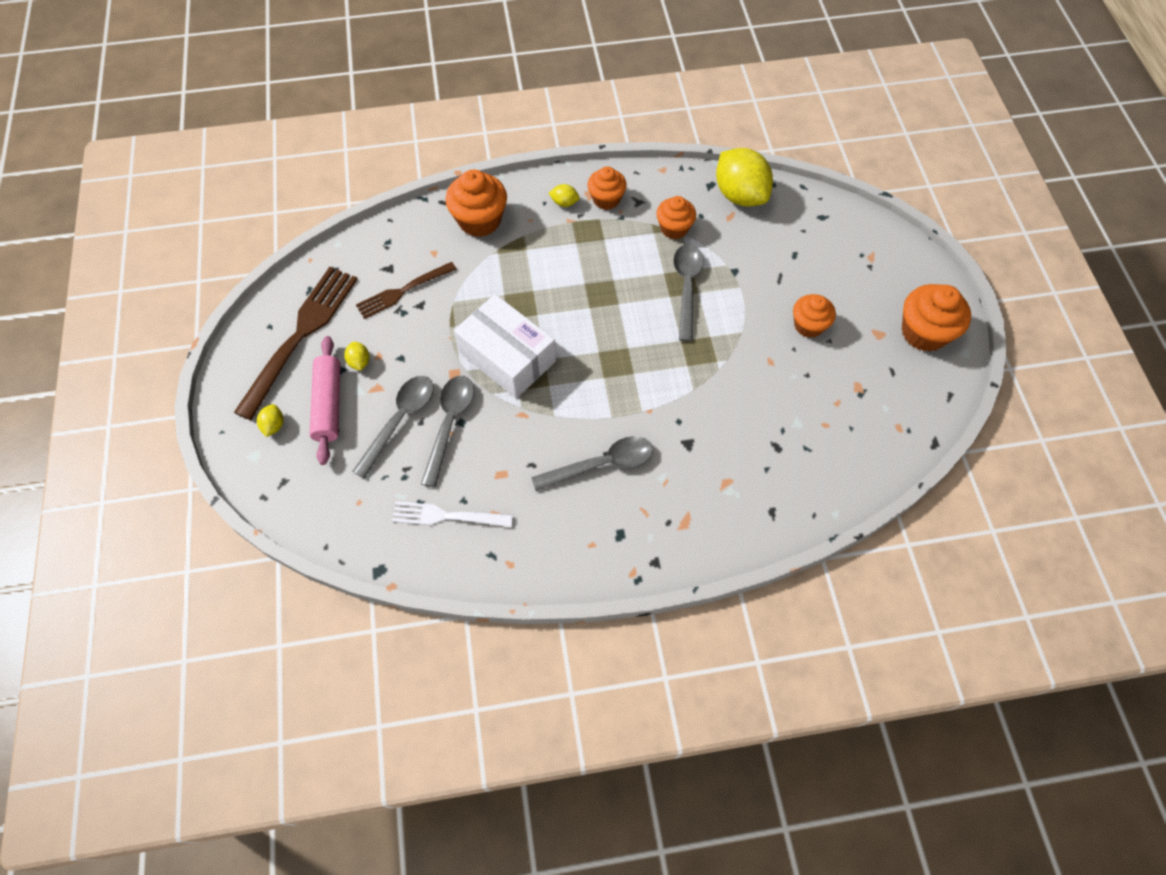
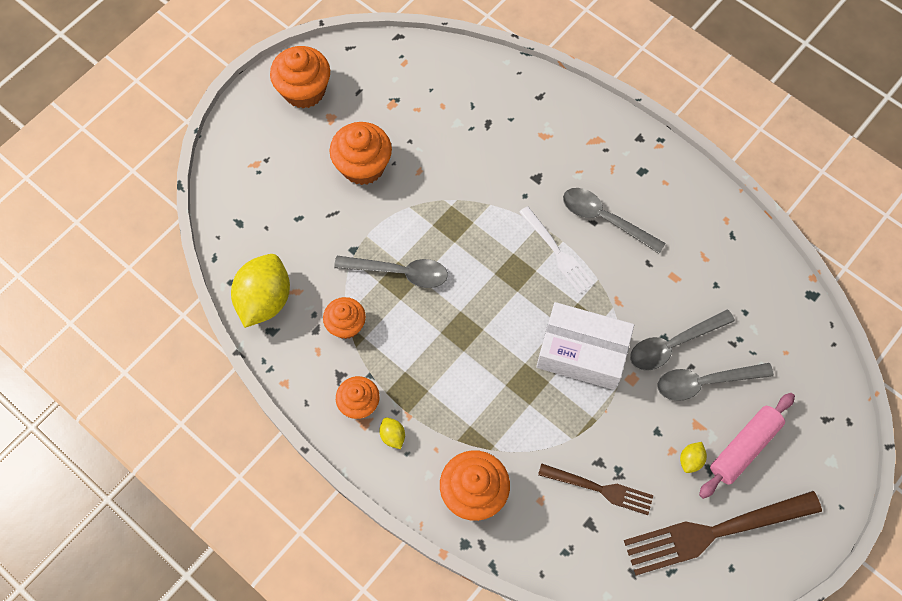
camera: 130 degrees left, 5 degrees up
yellow lemon [257,404,283,437] -> none
white fork [392,501,513,527] -> white fork moved to [519,206,594,294]
white box [454,294,556,398] -> white box turned 75 degrees counterclockwise [536,302,634,390]
grey spoon [673,244,704,342] -> grey spoon turned 135 degrees counterclockwise [334,256,448,288]
orange cupcake [793,294,836,338] -> orange cupcake [330,122,392,185], size x1.53

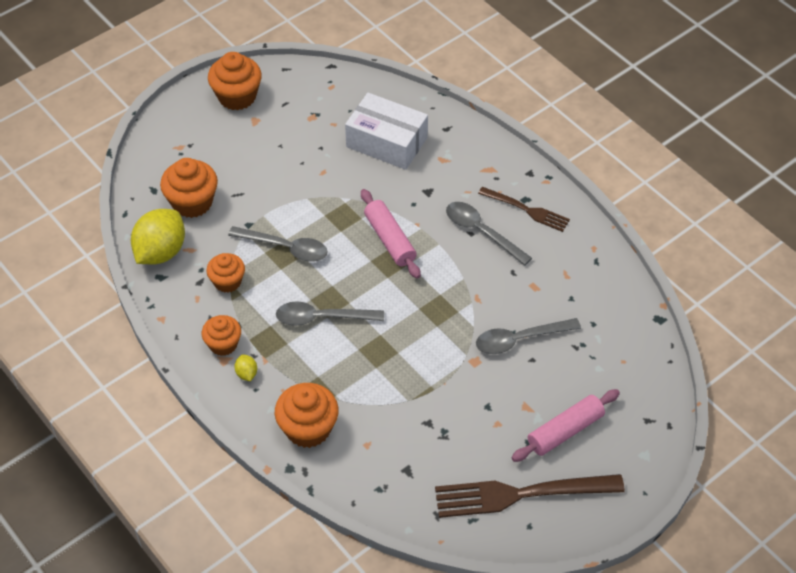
camera: 10 degrees right, 15 degrees down
orange cupcake [330,122,392,185] -> orange cupcake moved to [160,158,218,218]
white fork [519,206,594,294] -> none
white box [536,302,634,390] -> white box moved to [345,93,428,170]
brown fork [538,464,653,515] -> brown fork moved to [478,187,570,232]
grey spoon [657,363,774,401] -> grey spoon moved to [276,301,384,326]
yellow lemon [680,442,707,473] -> none
none -> pink rolling pin [361,189,421,279]

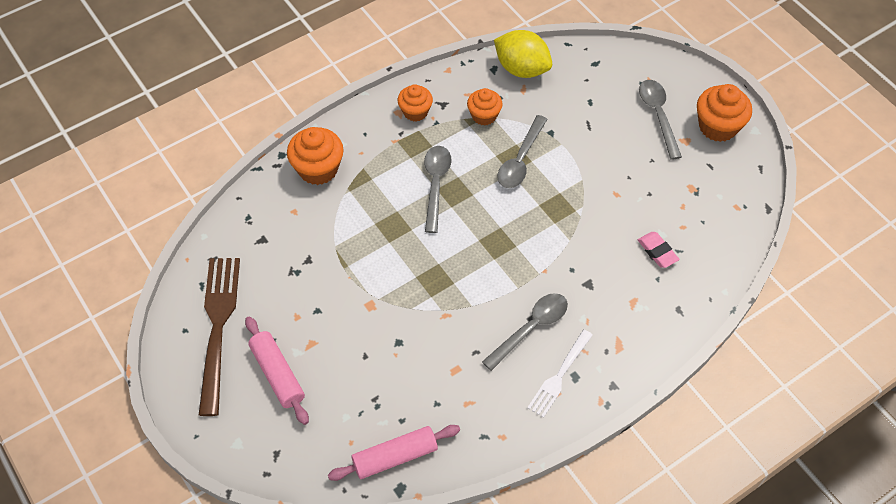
camera: 95 degrees right, 5 degrees up
orange cupcake [160,158,218,218] -> none
yellow lemon [234,354,257,381] -> none
white box [345,93,428,170] -> pink eraser [638,232,679,268]
pink rolling pin [361,189,421,279] -> pink rolling pin moved to [328,425,460,481]
grey spoon [476,318,581,354] -> grey spoon moved to [639,80,682,160]
brown fork [478,187,570,232] -> white fork [527,329,593,418]

